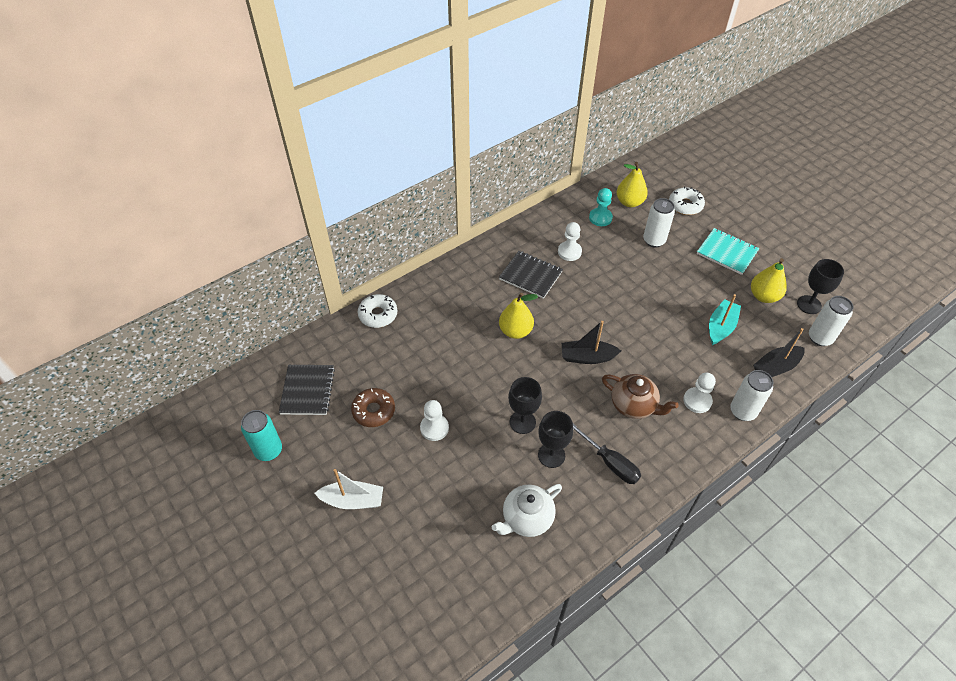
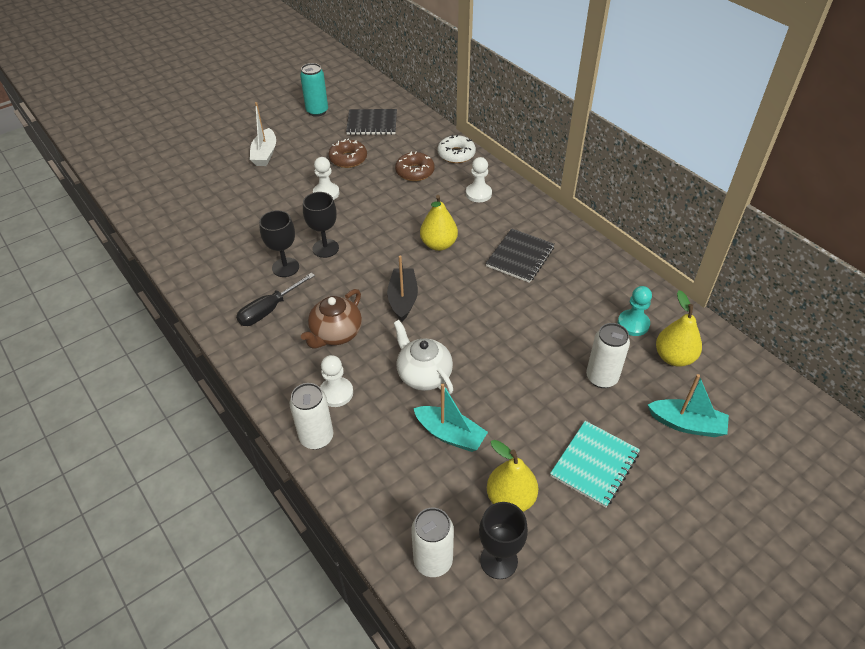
camera: 90 degrees right, 5 degrees down
white teapot [492,484,562,537] -> white teapot moved to [394,320,453,394]
white pawn [558,222,582,261] -> white pawn moved to [466,157,492,202]
white donut [669,186,705,215] -> turquoise boat [648,374,729,437]
black boat [753,328,805,377] -> none
none -> brown donut [395,152,434,181]

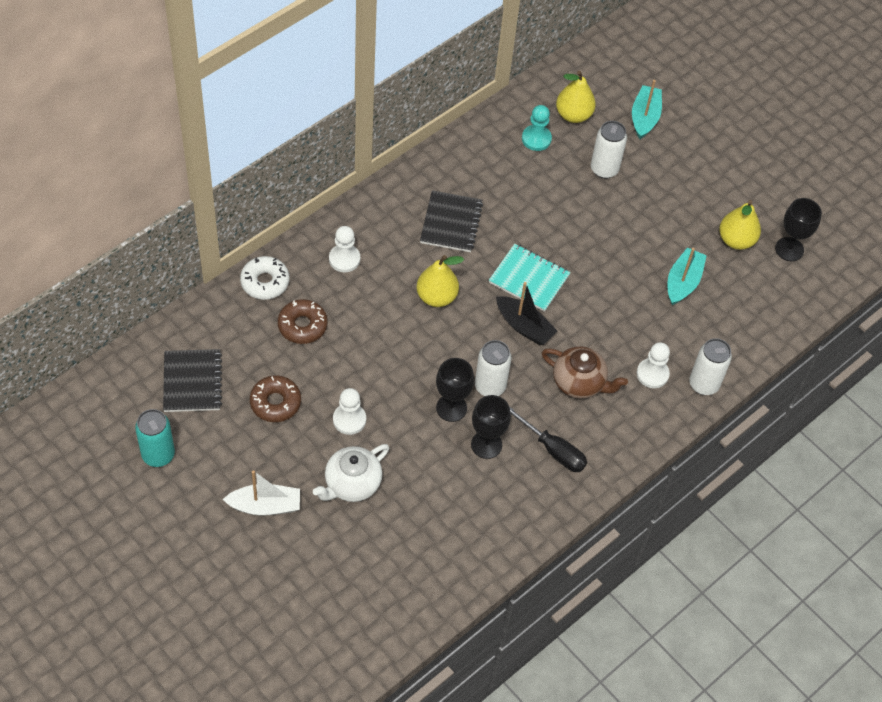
camera: 100 degrees left, 10 degrees up
black boat [387,255,418,322] -> black boat turned 135 degrees counterclockwise [496,282,557,345]
white teapot [394,320,453,394] -> white teapot moved to [313,444,389,502]
white can [411,508,454,577] -> white can moved to [475,340,512,396]
black notebook [486,228,555,283] -> black notebook turned 75 degrees clockwise [420,190,483,252]
turquoise notebook [550,421,640,508] -> turquoise notebook moved to [489,244,571,312]

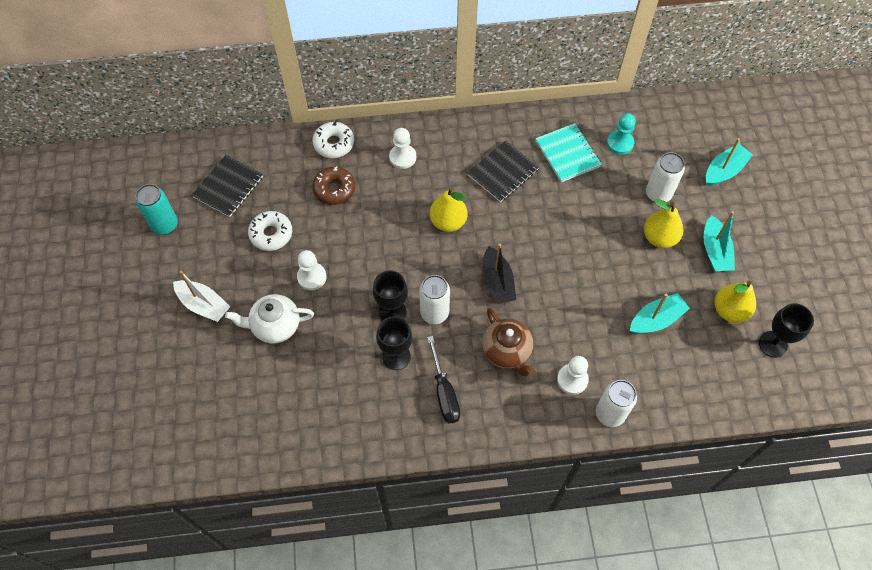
camera: 40 degrees right, 5 degrees up
brown donut [250,375,301,422] -> white donut [248,211,292,251]
turquoise notebook [489,244,571,312] -> turquoise notebook moved to [535,123,602,182]
yellow pear [556,71,596,123] -> yellow pear moved to [644,199,684,248]
none -> turquoise boat [703,211,735,271]

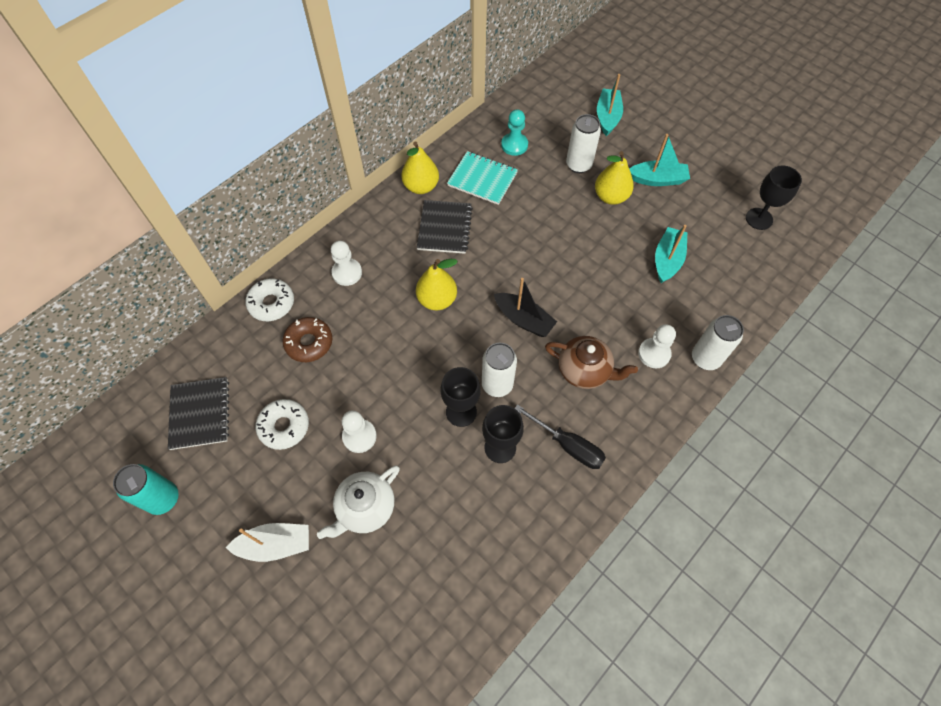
camera: 40 degrees left, 0 degrees up
turquoise boat [703,211,735,271] -> turquoise boat turned 45 degrees counterclockwise [630,134,690,186]
yellow pear [715,281,756,323] -> yellow pear moved to [401,142,439,194]

